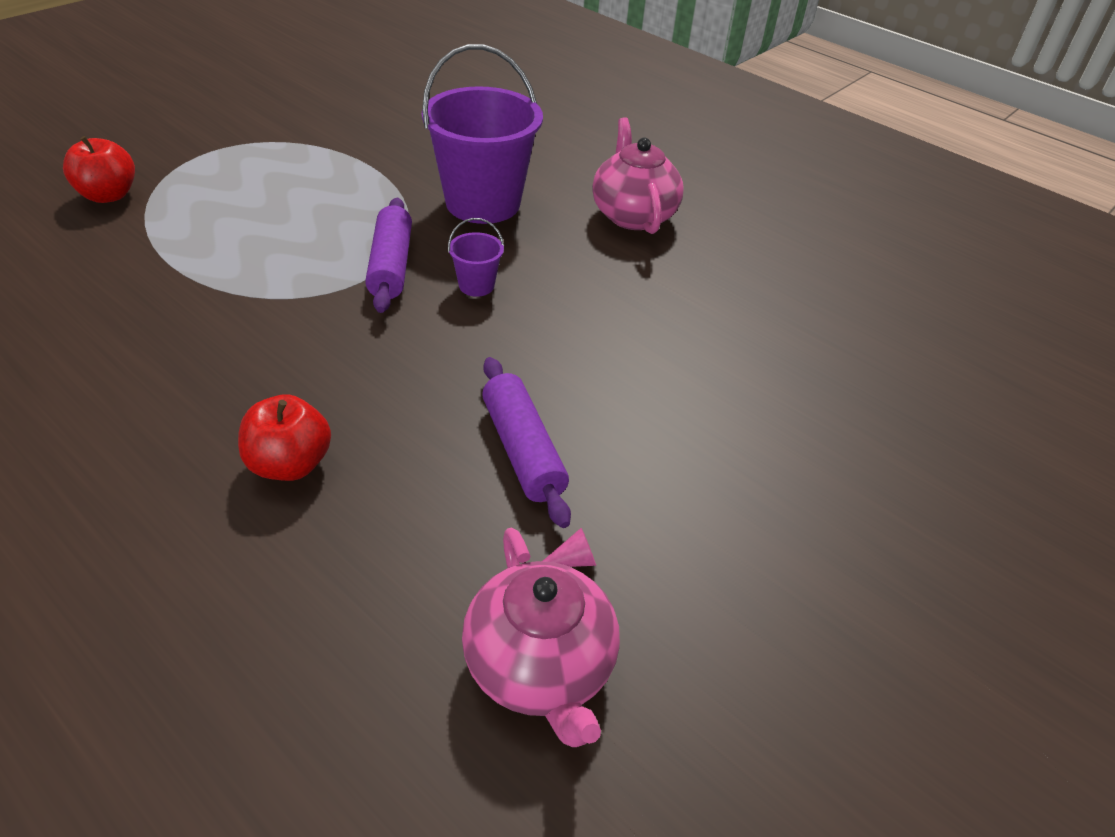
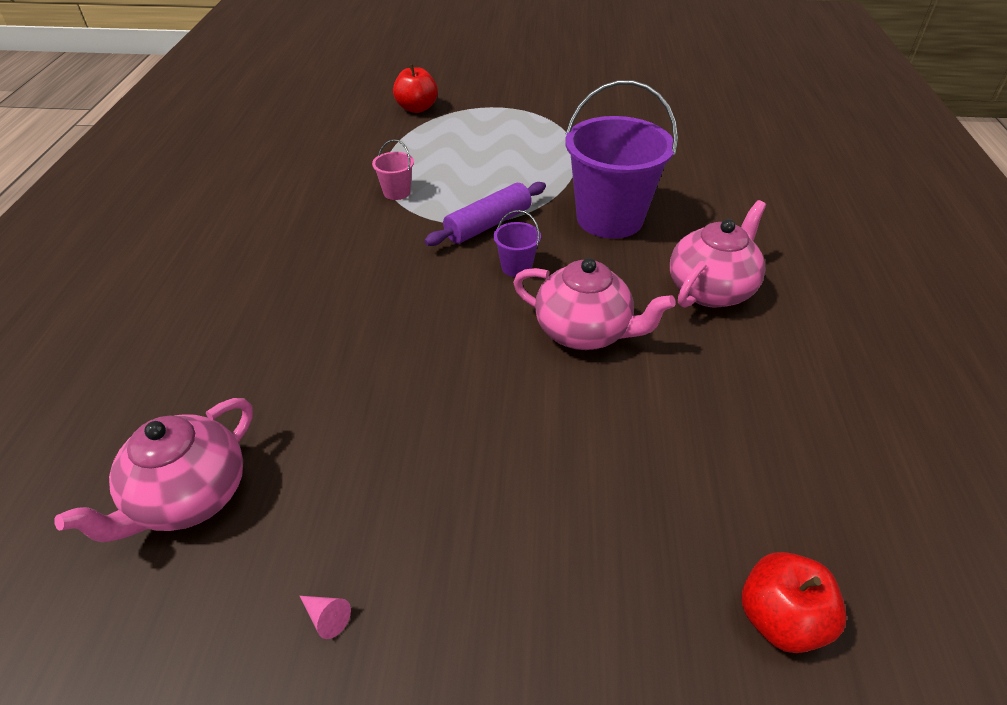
camera: 55 degrees right, 0 degrees up
red apple [238,394,331,481] -> red apple moved to [742,552,847,653]
purple rolling pin [482,357,571,528] -> none
pink cone [543,528,596,567] -> pink cone moved to [300,596,351,639]
none -> pink bucket [372,139,414,200]
none -> pink teapot [513,258,676,350]

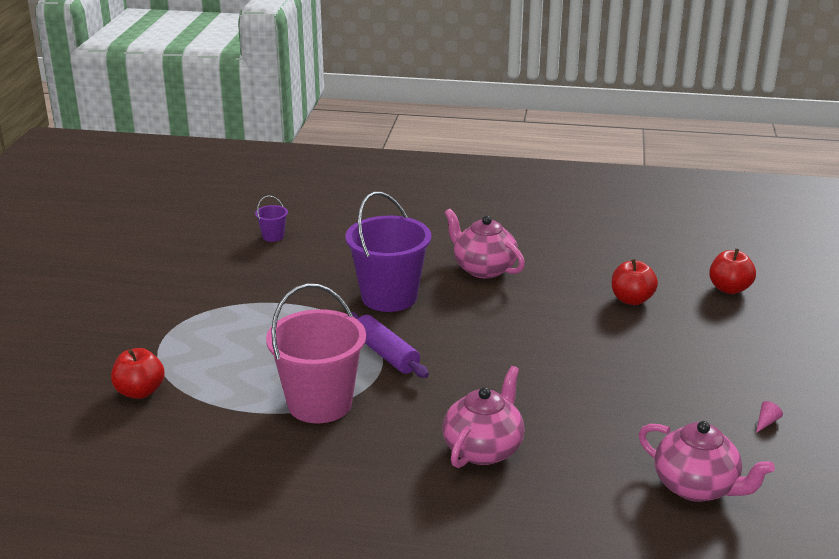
camera: 85 degrees left, 15 degrees down
pink bucket [372,139,414,200] -> pink bucket [266,284,366,423], size x2.37
purple bucket [493,210,541,277] -> purple bucket moved to [255,196,288,242]
pink teapot [513,258,676,350] -> pink teapot moved to [442,366,525,468]
none -> red apple [612,259,658,305]

